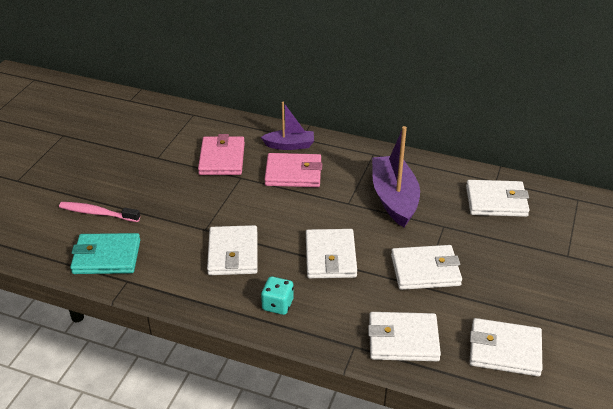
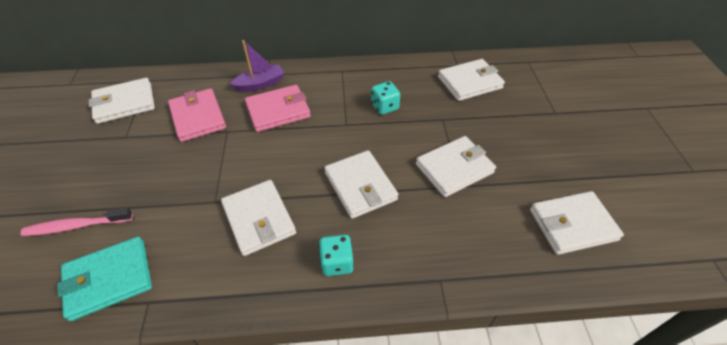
camera: 25 degrees left, 10 degrees up
white wallet [368,312,441,361] -> white wallet moved to [89,78,155,124]
purple boat [372,126,420,227] -> turquoise dice [371,81,400,115]

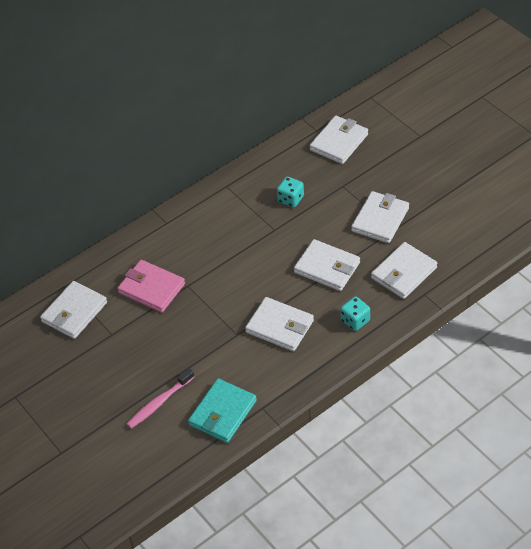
camera: 30 degrees left, 0 degrees up
purple boat [230,40,284,92] -> none
pink wallet [245,85,311,132] -> none
white wallet [530,191,624,255] -> white wallet moved to [371,242,438,299]

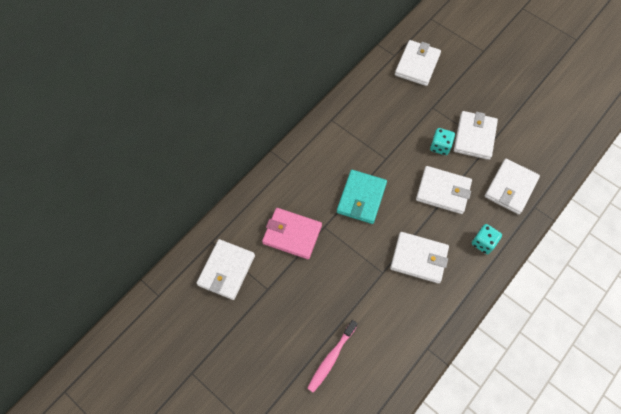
camera: 15 degrees left, 15 degrees up
turquoise wallet [188,378,257,443] -> turquoise wallet moved to [337,170,387,224]
turquoise dice [277,177,304,208] -> turquoise dice moved to [430,128,455,155]

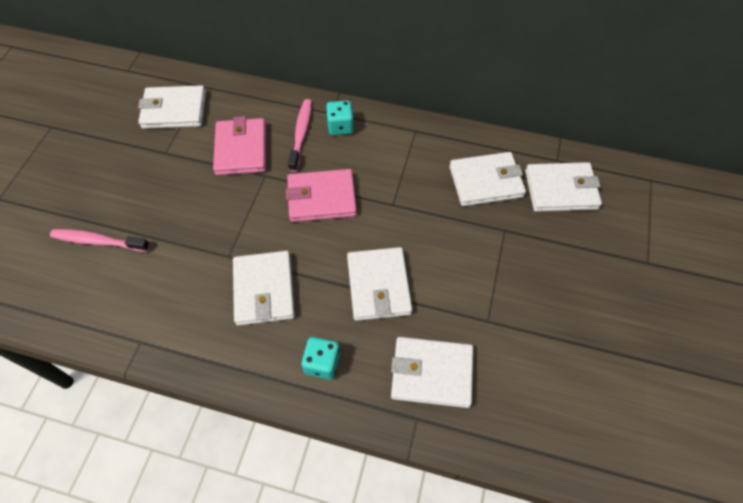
camera: 65 degrees right, 5 degrees down
turquoise wallet [337,170,387,224] -> pink wallet [286,169,357,222]
turquoise dice [430,128,455,155] -> turquoise dice moved to [326,101,354,135]
white wallet [454,111,498,160] -> white wallet moved to [449,152,526,206]
none -> pink toothbrush [288,99,312,172]

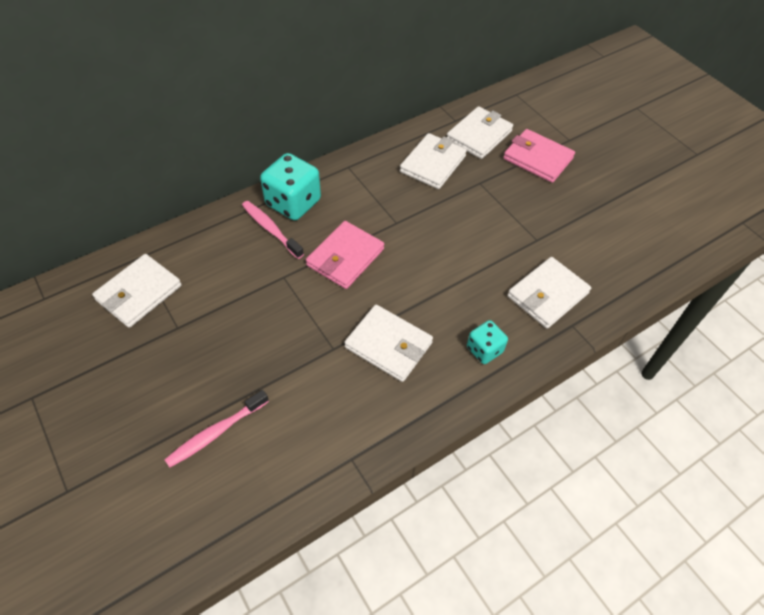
camera: 50 degrees left, 5 degrees down
pink wallet [213,116,266,175] -> pink wallet moved to [503,129,575,183]
turquoise dice [326,101,354,135] -> turquoise dice [260,153,321,220], size x1.75
white wallet [347,247,412,321] -> none

